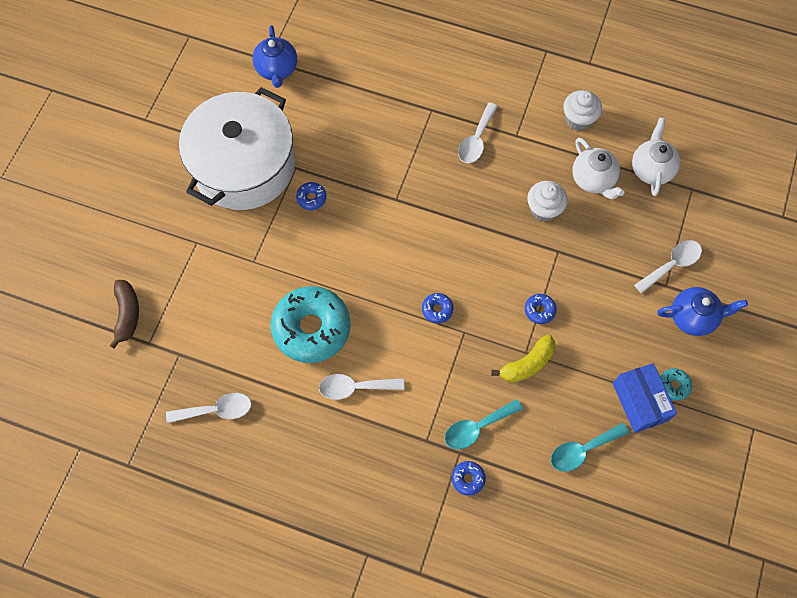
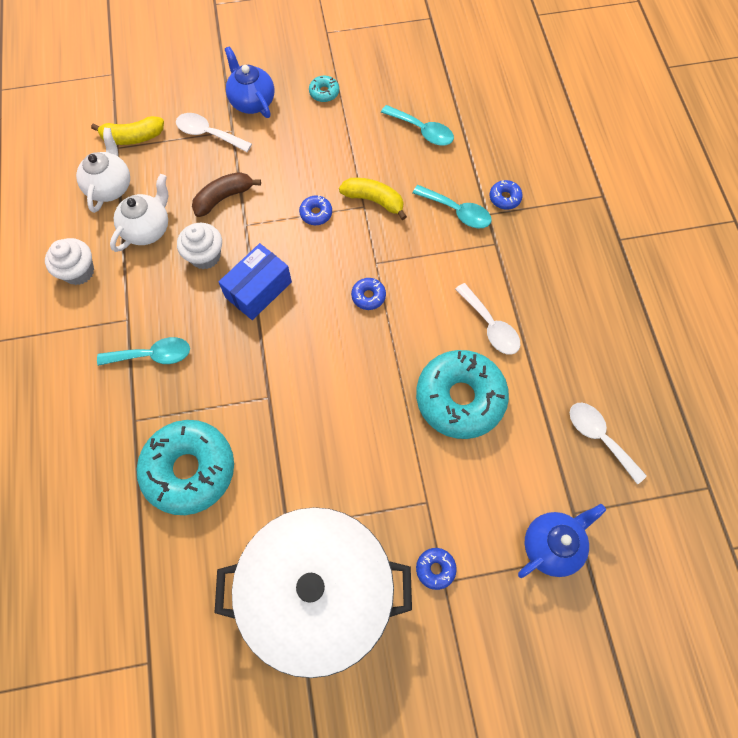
camera: 120 degrees left, 0 degrees up
brown banana [109,280,139,348] -> brown banana moved to [192,172,261,217]
blue teapot [253,25,297,88] -> blue teapot moved to [518,504,606,578]
blue donut [296,182,326,210] -> blue donut moved to [416,548,457,590]
white spoon [458,102,498,163] -> turquoise spoon [97,337,190,366]
blue box [613,363,677,433] -> blue box moved to [219,243,292,320]
white teapot [632,118,680,196] -> white teapot turned 120 degrees clockwise [76,128,130,213]
none -> yellow banana [91,116,164,145]
none -> turquoise donut [137,420,234,515]

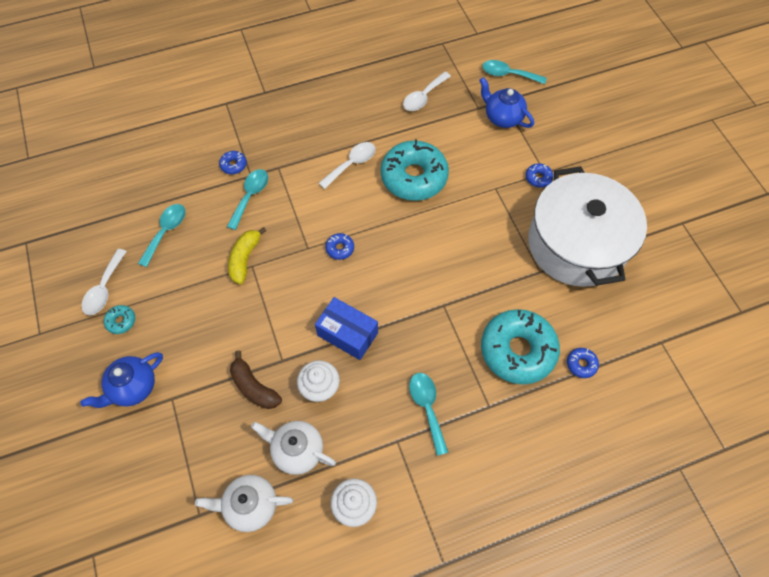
camera: 100 degrees left, 5 degrees down
yellow banana [91,116,164,145] -> none
white spoon [176,113,252,152] -> white spoon moved to [81,249,127,315]
blue donut [299,195,332,225] -> blue donut moved to [567,348,599,378]
none -> turquoise spoon [482,60,547,84]

